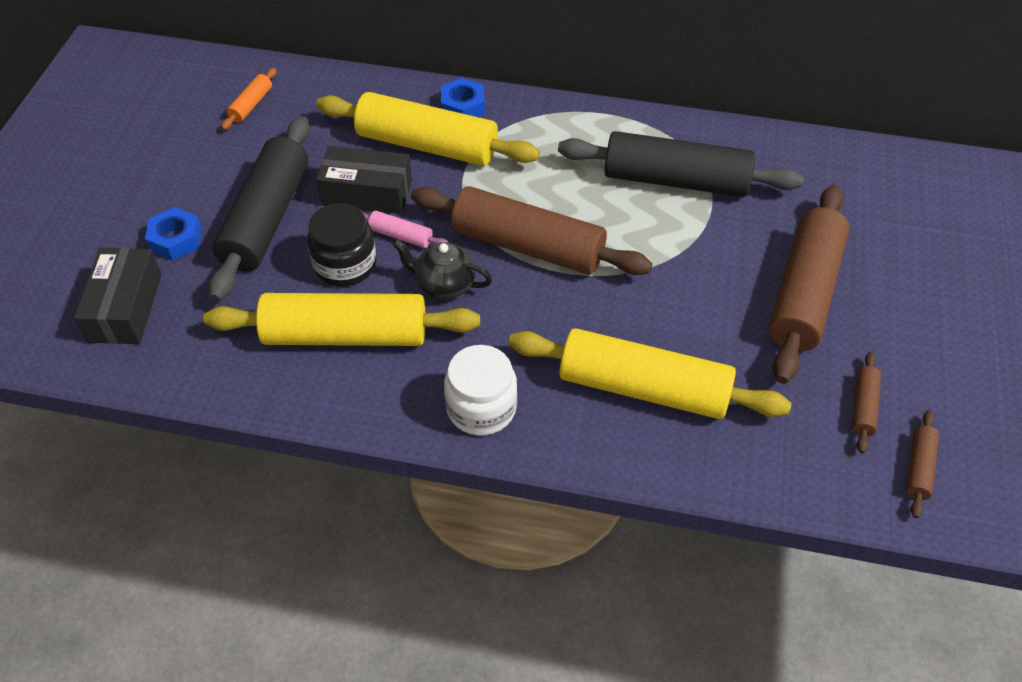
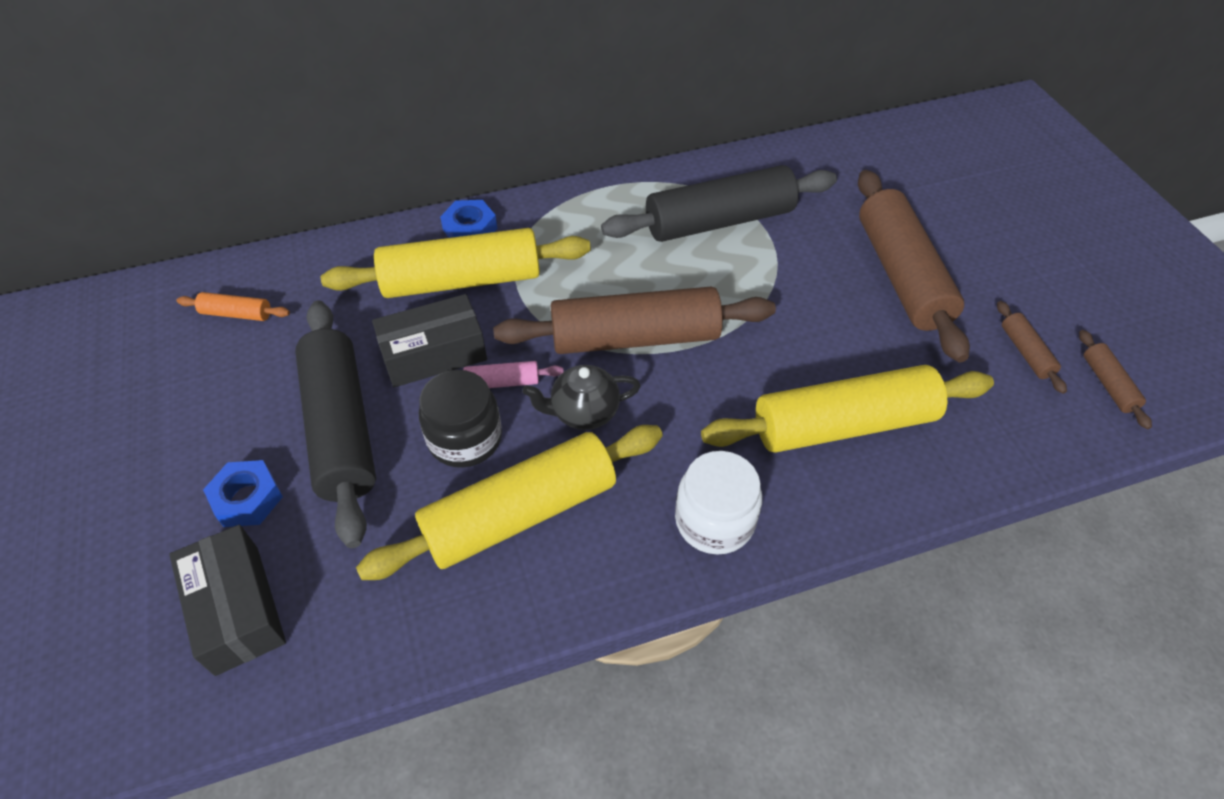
camera: 30 degrees left, 0 degrees up
orange rolling pin [221,68,277,130] -> orange rolling pin turned 75 degrees counterclockwise [177,292,290,321]

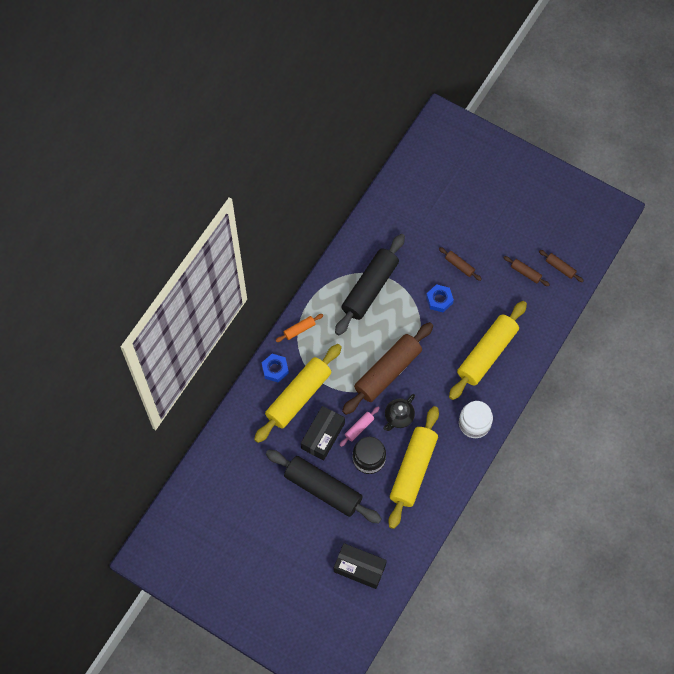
camera: 40 degrees left, 15 degrees up
orange rolling pin [177,292,290,321] -> orange rolling pin moved to [276,314,323,342]
blue nut [203,460,283,527] -> blue nut moved to [426,284,454,312]
brown rolling pin [858,170,970,362] -> brown rolling pin [439,247,482,281], size x0.43

